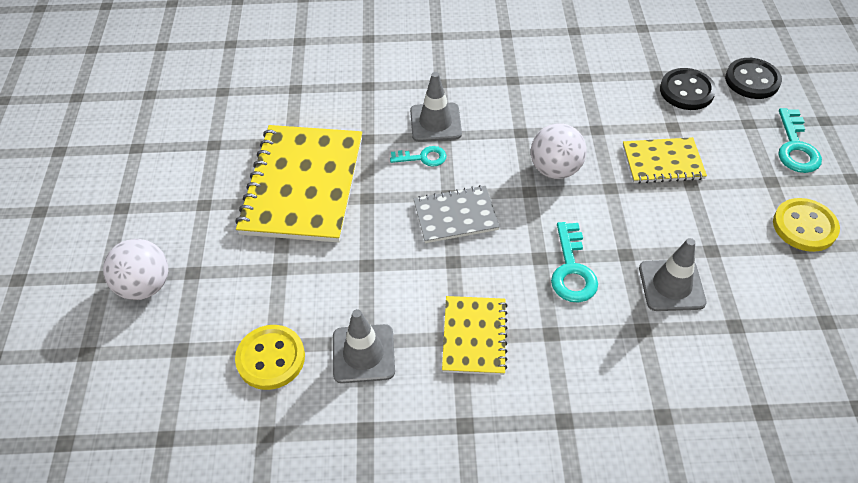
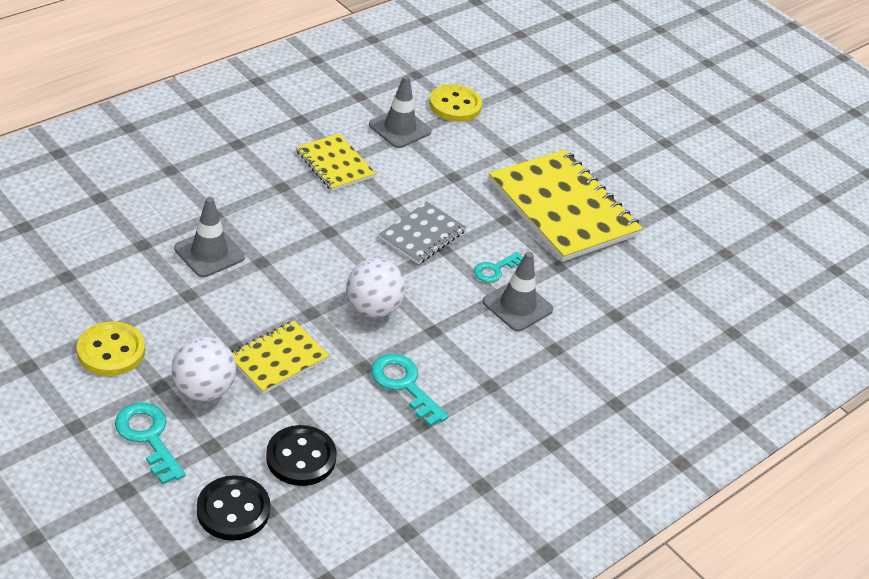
camera: 135 degrees right, 10 degrees down
white ball [103,239,168,300] -> white ball moved to [172,337,236,401]
turquoise key [551,222,598,303] -> turquoise key moved to [371,354,449,427]

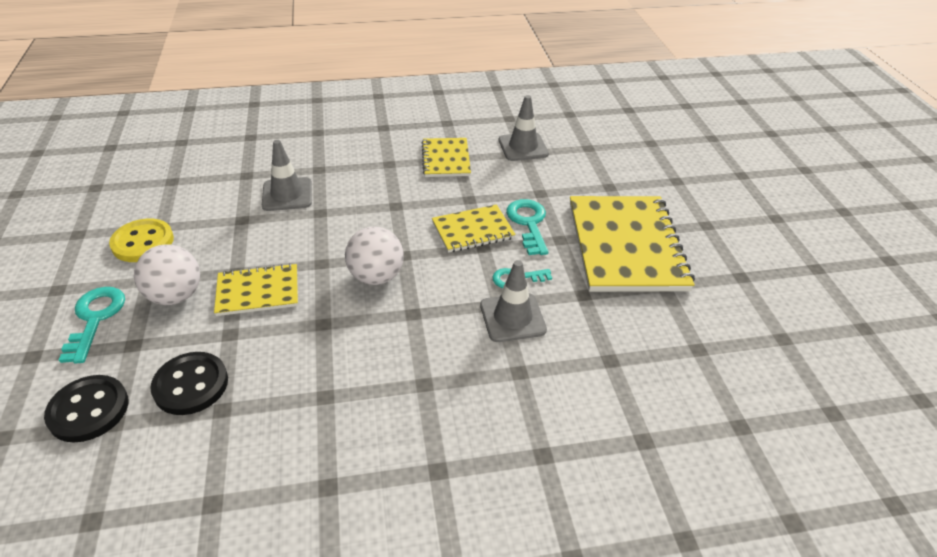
camera: 35 degrees right, 0 degrees up
turquoise key [371,354,449,427] -> turquoise key moved to [506,199,548,255]
grey notebook [379,202,467,264] -> yellow notebook [432,204,516,253]
yellow button [429,84,482,122] -> none

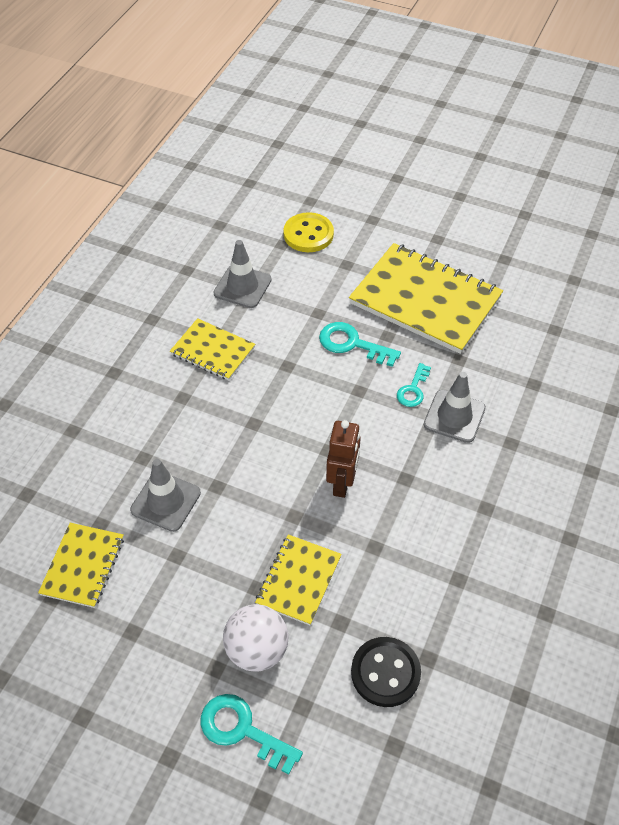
camera: 55 degrees left, 10 degrees up
black button [44,375,128,442] -> none
yellow button [109,218,174,262] -> yellow button moved to [283,212,334,252]
white ball [345,226,404,285] -> brown robot [326,420,361,498]
yellow notebook [432,204,516,253] -> yellow notebook moved to [38,523,124,608]

